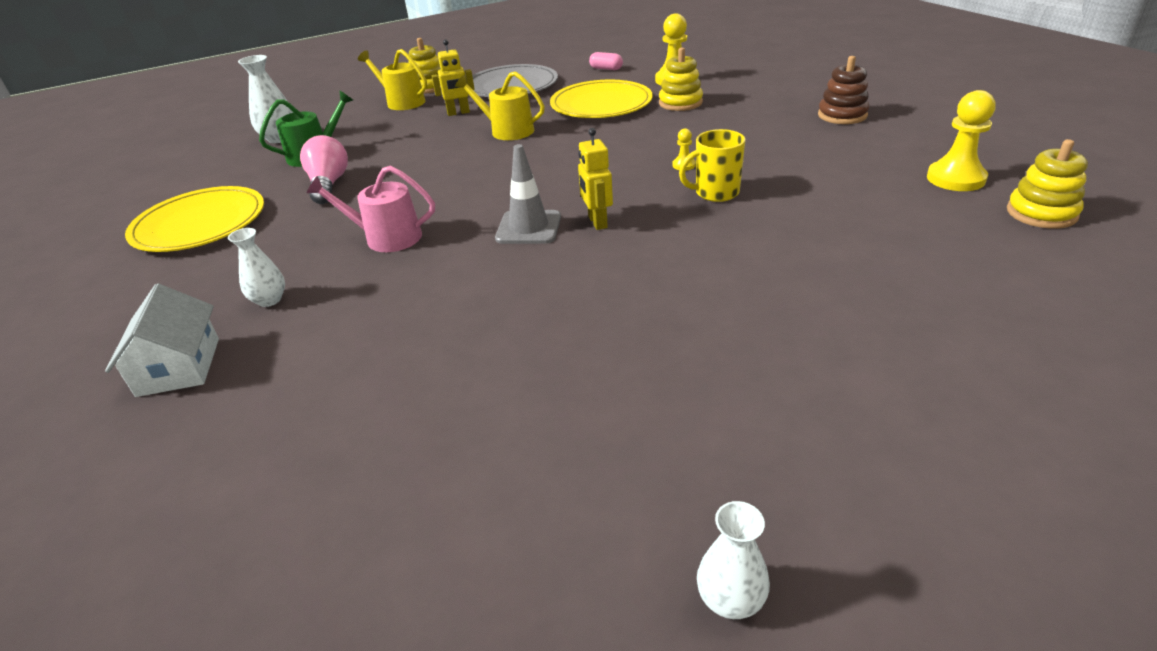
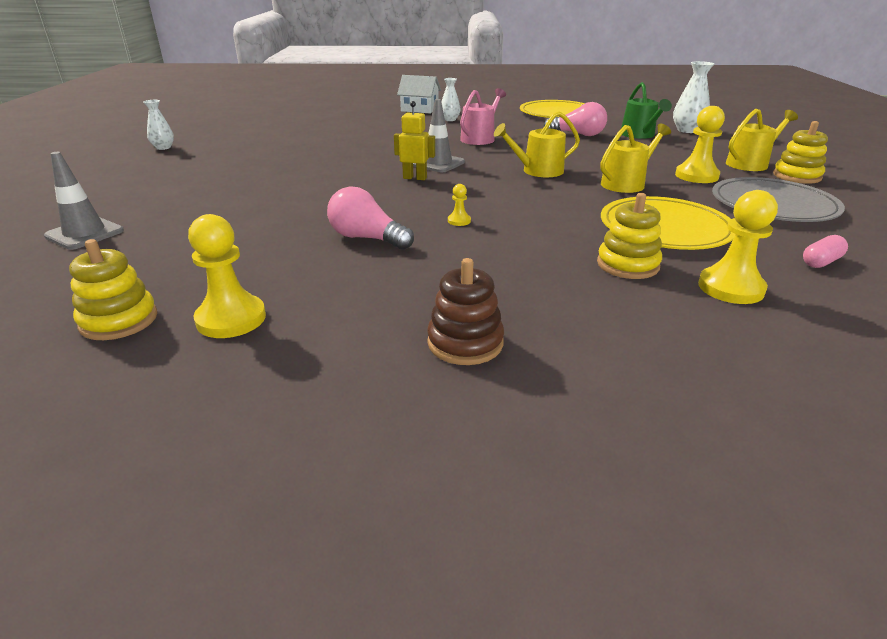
camera: 115 degrees right, 5 degrees down
yellow robot [432,40,475,116] -> yellow pawn [675,106,725,183]
yellow mug [679,129,746,202] -> none
none -> grey traffic cone [44,152,124,250]
none -> pink light bulb [327,187,414,250]
none -> yellow watering can [494,111,580,177]

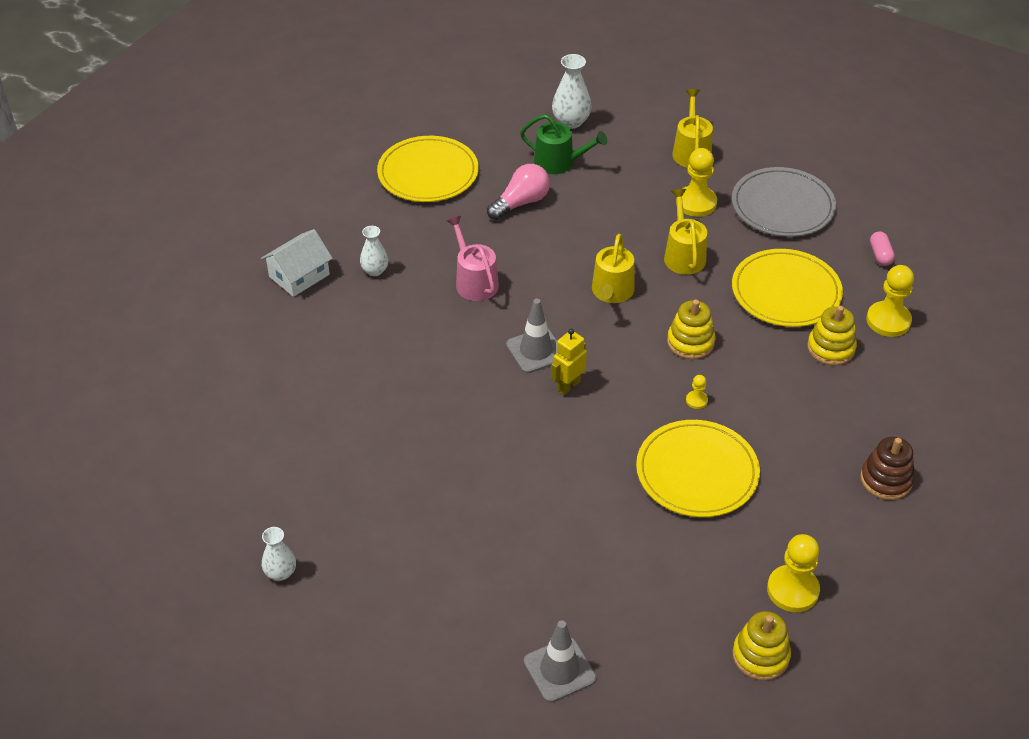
camera: 60 degrees left, 15 degrees up
pink light bulb [327,187,414,250] -> yellow plate [636,420,760,517]
yellow stacking toy [773,121,828,184] -> yellow stacking toy moved to [667,300,715,359]

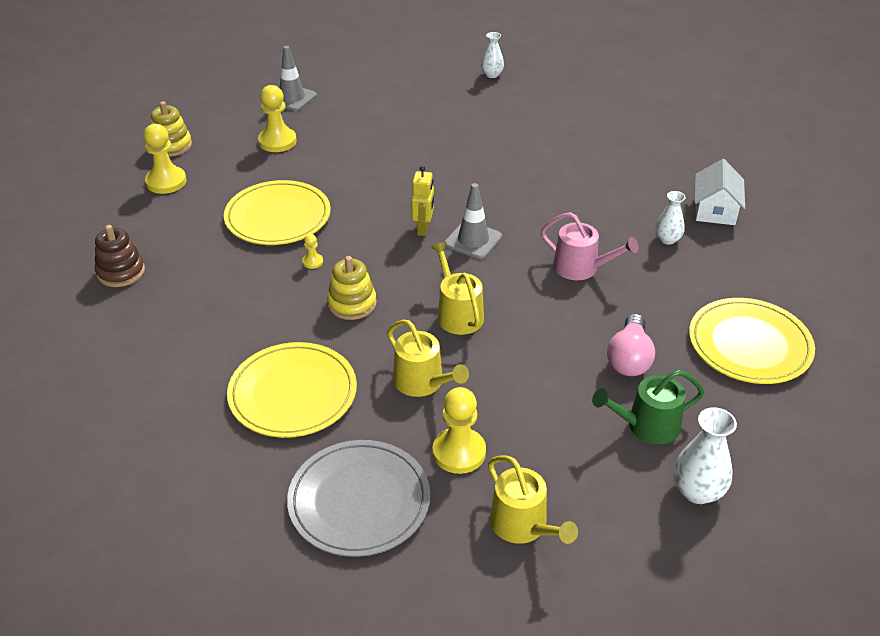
camera: 145 degrees right, 5 degrees down
yellow stacking toy [807,306,857,366] -> none
yellow pawn [866,265,914,337] -> yellow pawn moved to [258,85,297,152]
pink capsule [870,231,895,266] -> none

